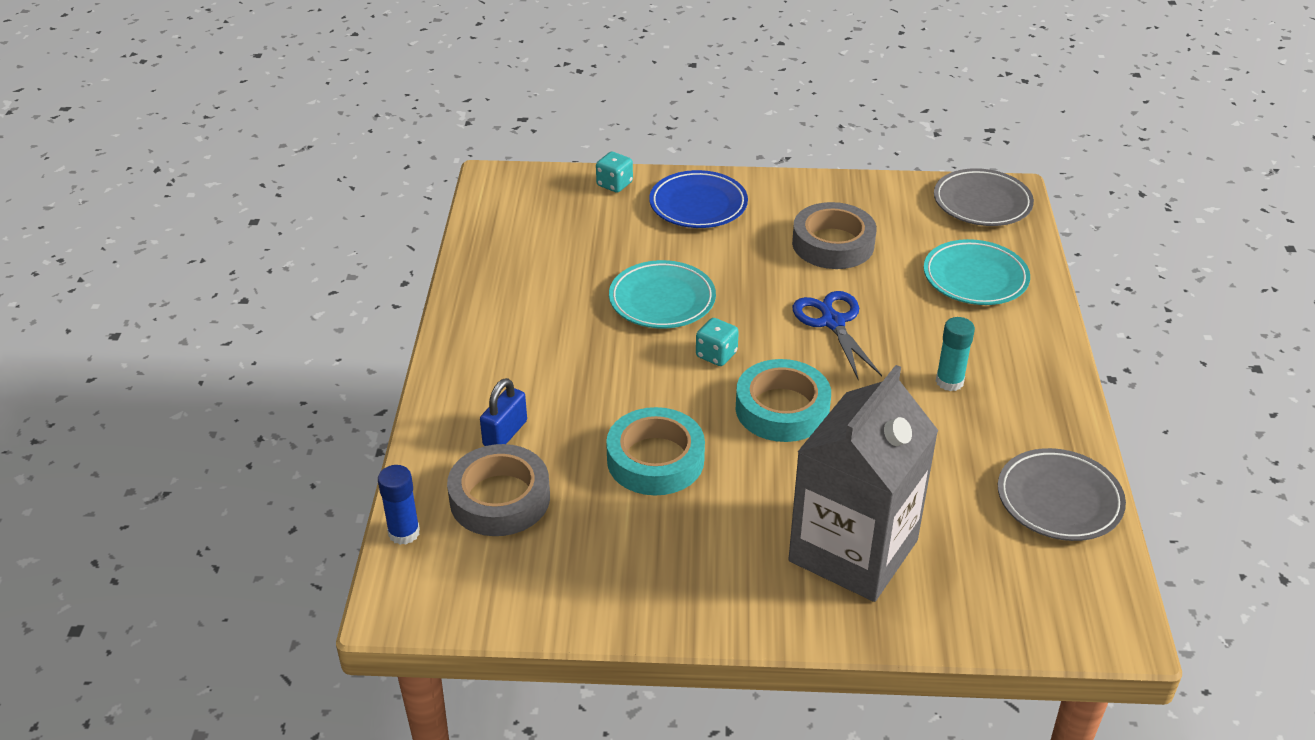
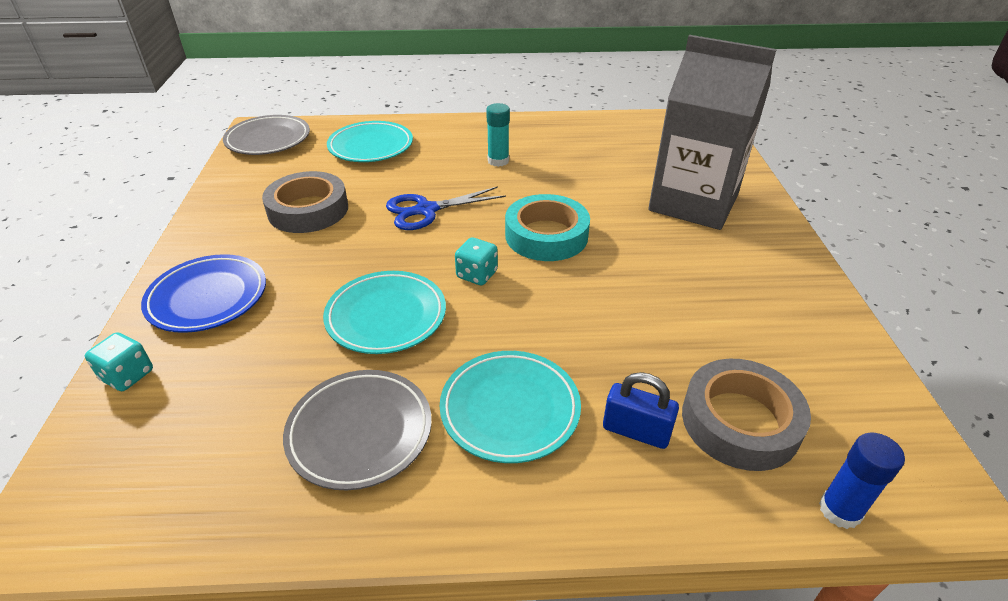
camera: 95 degrees left, 0 degrees up
turquoise tape [606,407,705,495] -> none
grey plate [998,448,1126,541] -> grey plate moved to [283,370,432,490]
none -> turquoise plate [440,351,581,463]

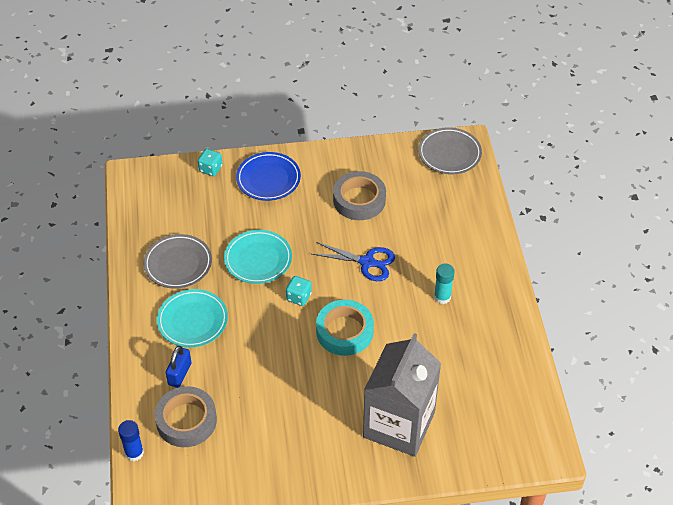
camera: 85 degrees right, 10 degrees up
turquoise plate [327,121,413,162] -> none
blue scissors [386,186,506,230] -> blue scissors turned 135 degrees clockwise [312,242,395,281]

